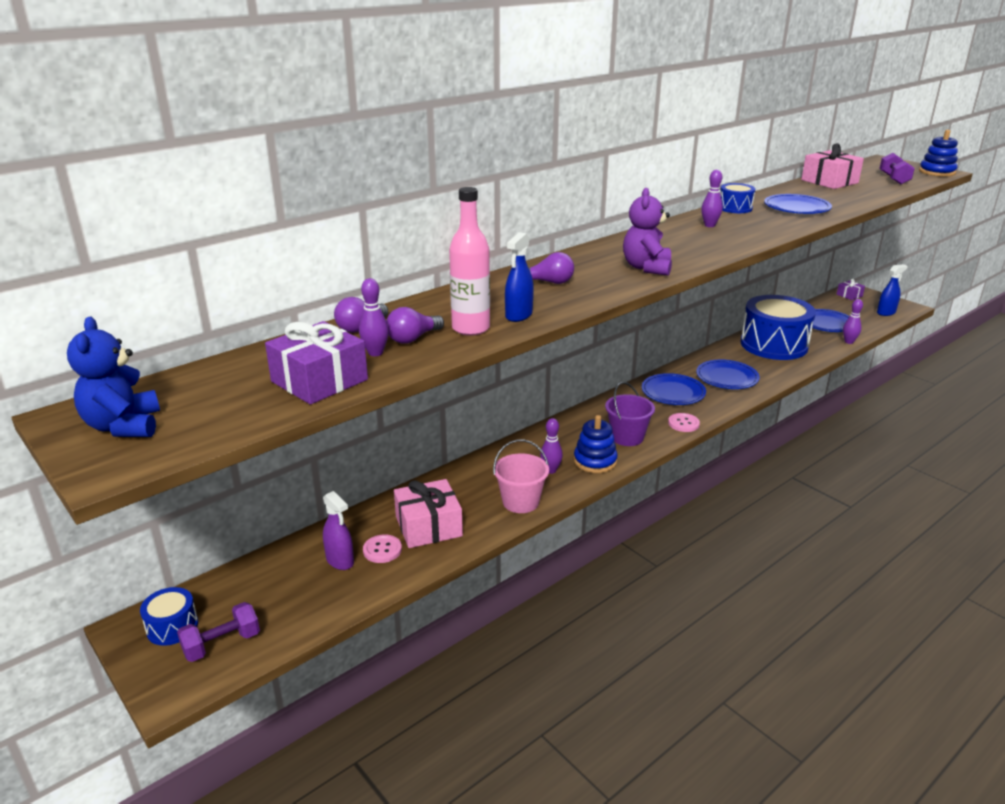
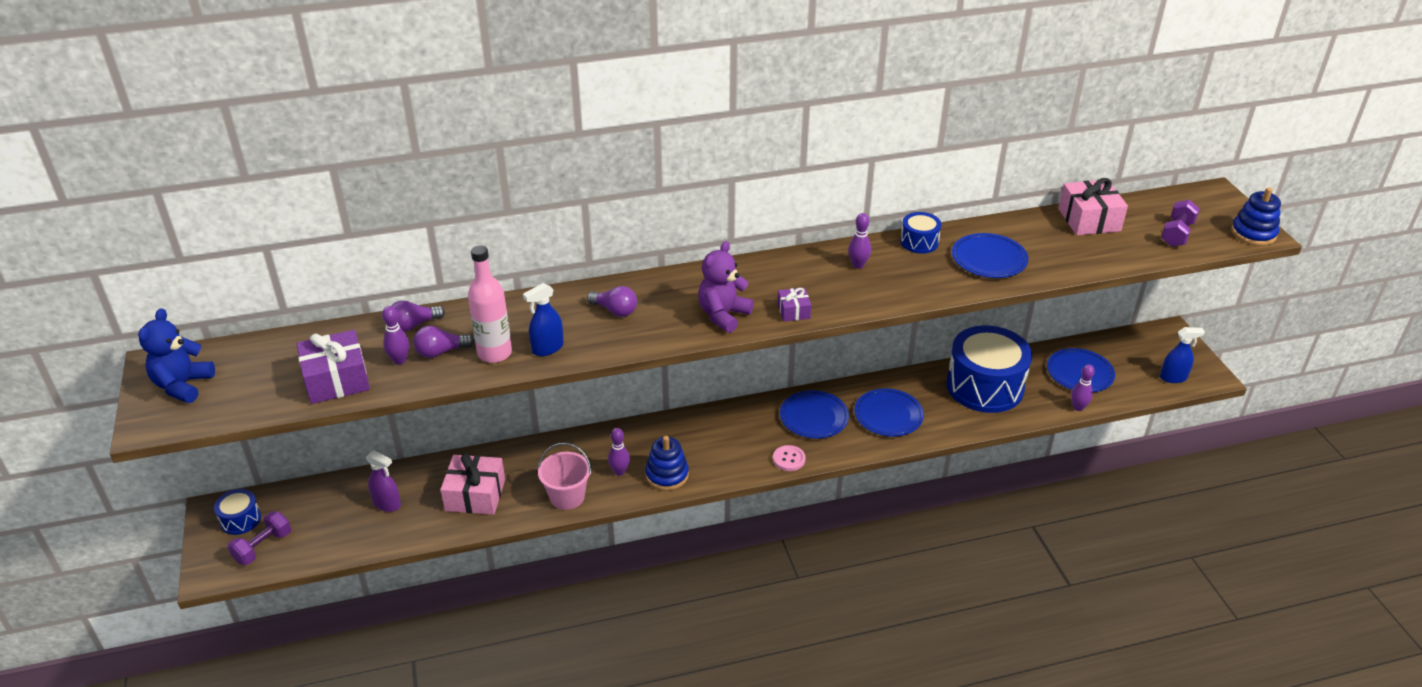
camera: 25 degrees right, 10 degrees up
purple dumbbell [177,602,260,662] -> purple dumbbell turned 45 degrees counterclockwise [228,511,291,565]
purple spray bottle [323,491,354,570] -> purple spray bottle turned 45 degrees counterclockwise [366,451,401,512]
pink button [363,534,402,563] -> none
purple bucket [605,382,655,446] -> none
purple gift [837,279,865,300] -> purple gift moved to [777,288,811,322]

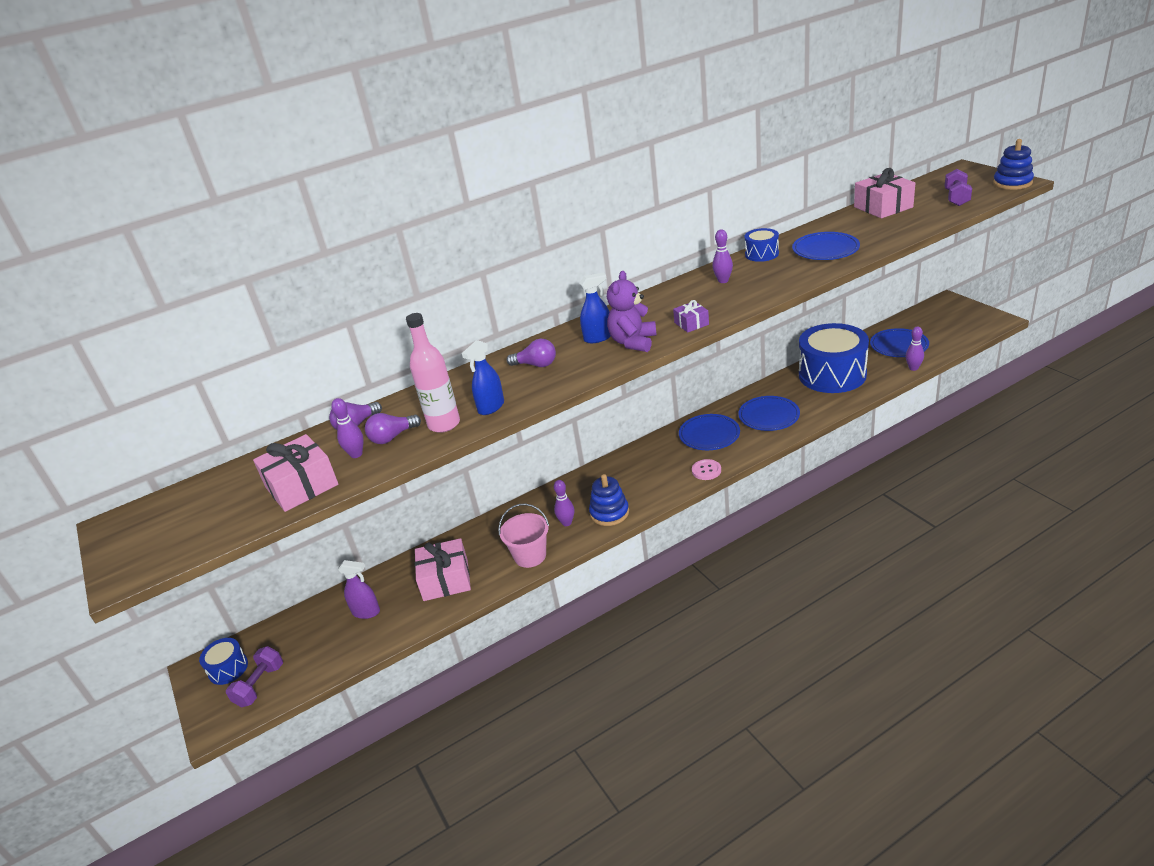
camera: 10 degrees left, 5 degrees down
blue teddy bear [138,308,215,403] -> none
purple gift [296,330,370,404] -> pink gift [253,434,338,512]
blue spray bottle [1160,327,1205,383] -> blue spray bottle moved to [580,273,611,343]

